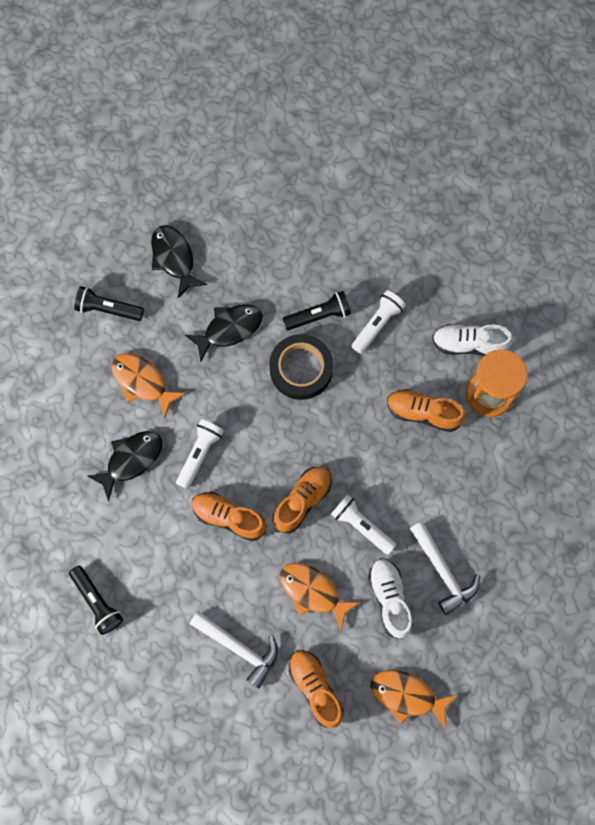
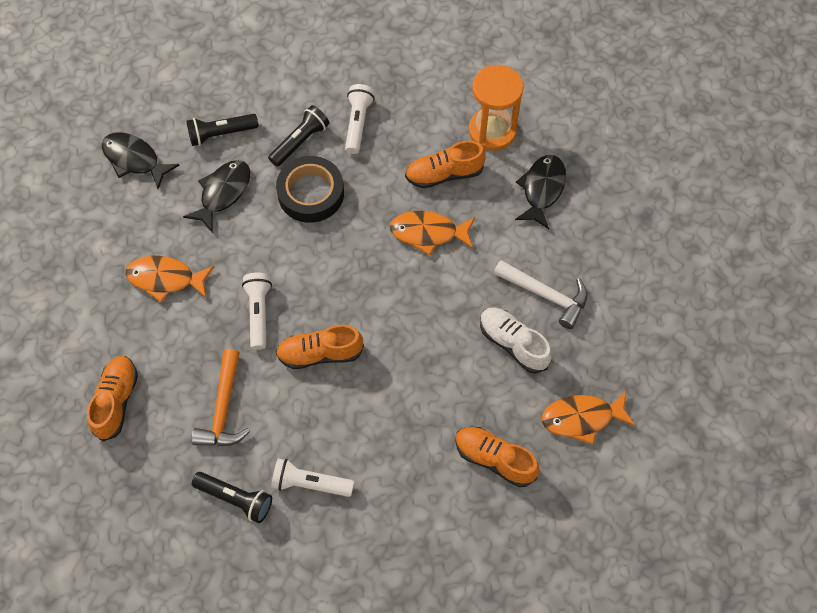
camera: 30 degrees left, 10 degrees down
black flashlight [74,286,144,321] -> black flashlight moved to [187,114,259,146]
black fish [88,431,162,501] -> black fish moved to [515,155,566,229]
white hammer [190,611,278,688] -> none
orange shoe [273,467,332,533] -> orange shoe moved to [87,356,138,441]
orange fish [280,563,360,630] -> orange fish moved to [390,211,475,256]
white flashlight [331,494,396,555] -> white flashlight moved to [271,458,354,497]
white shoe [432,324,513,356] -> none
none -> orange hammer [191,349,250,447]

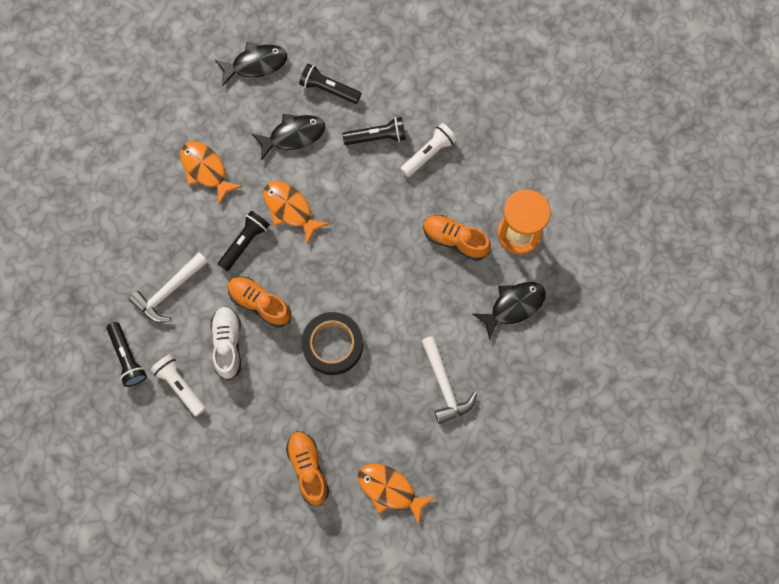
camera: 40 degrees right, 10 degrees up
orange shoe [87,356,138,441] -> none
black fish [102,132,179,189] -> black fish turned 90 degrees clockwise [215,42,287,87]
orange hammer [191,349,250,447] -> white hammer [129,252,208,323]
white flashlight [242,273,272,350] -> black flashlight [218,211,270,271]
black tape [276,156,344,223] -> black tape moved to [301,312,363,375]
orange fish [390,211,475,256] -> orange fish moved to [263,181,329,244]
white shoe [480,307,552,374] -> white shoe moved to [211,306,241,380]

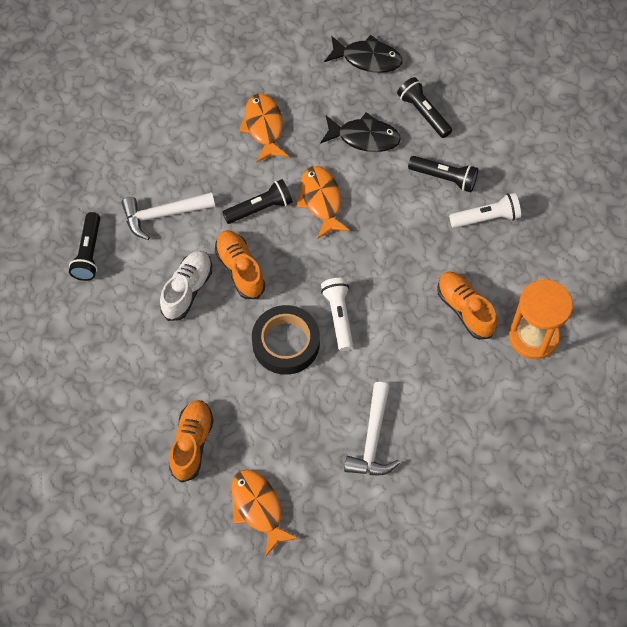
camera: 30 degrees right, 10 degrees down
white flashlight [151,355,206,416] -> white flashlight moved to [321,278,353,351]
black fish [473,282,546,340] -> none

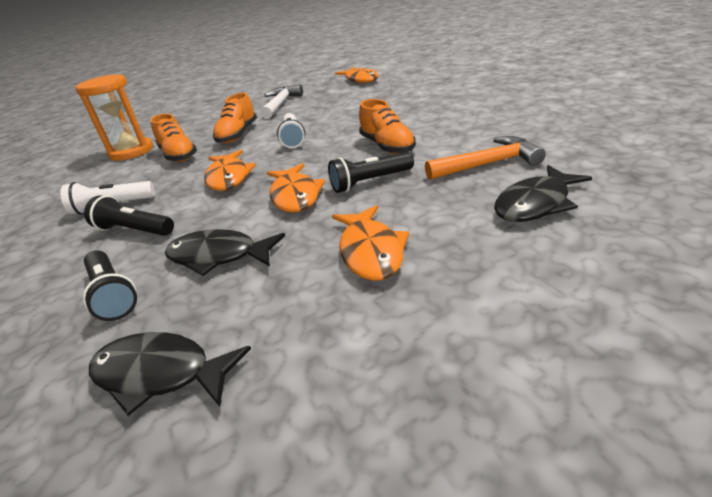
camera: 175 degrees left, 30 degrees down
black flashlight [69,212,100,281] -> none
white hammer [122,192,215,240] -> orange hammer [425,136,546,180]
white shoe [160,250,212,321] -> none
orange shoe [169,400,214,483] -> orange shoe moved to [213,93,257,143]
black tape [252,305,320,375] -> none
none -> orange fish [204,150,256,191]
none -> black fish [494,165,592,222]

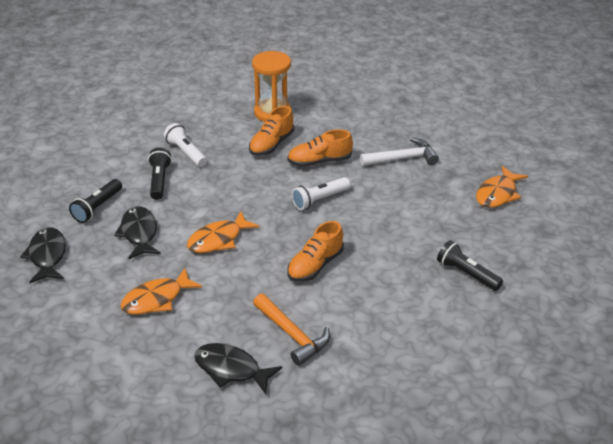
camera: 60 degrees right, 5 degrees up
orange fish [204,150,256,191] -> none
black flashlight [328,152,414,193] -> black flashlight moved to [437,240,503,291]

